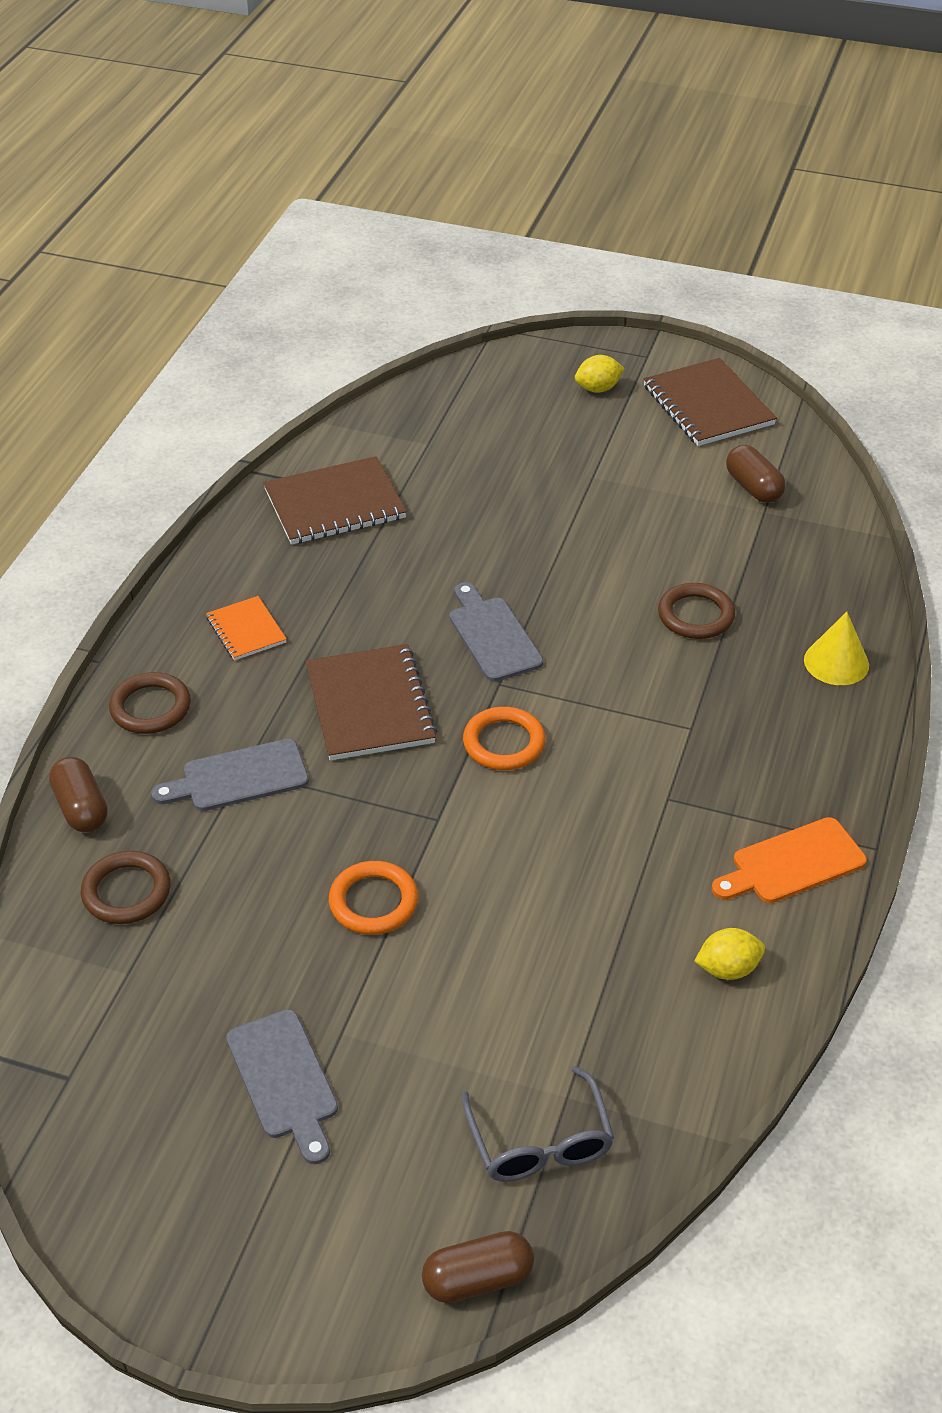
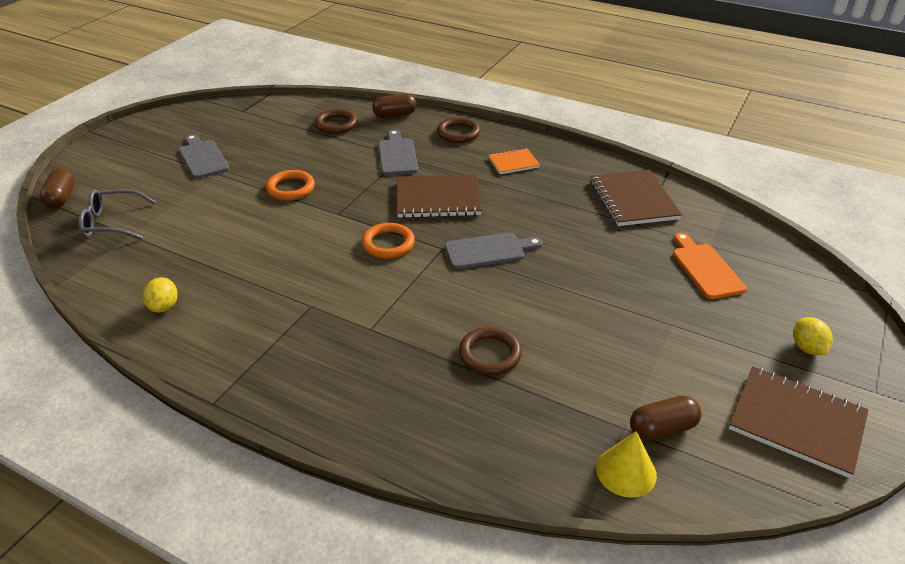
camera: 100 degrees right, 5 degrees down
grey cutting board [226,1009,338,1164] -> grey cutting board turned 75 degrees clockwise [179,134,229,179]
brown notebook [644,358,777,446] -> brown notebook turned 45 degrees clockwise [729,367,868,478]
orange cutting board [712,817,867,903] -> orange cutting board moved to [673,233,747,299]
yellow cone [804,612,869,685] -> yellow cone moved to [596,431,657,498]

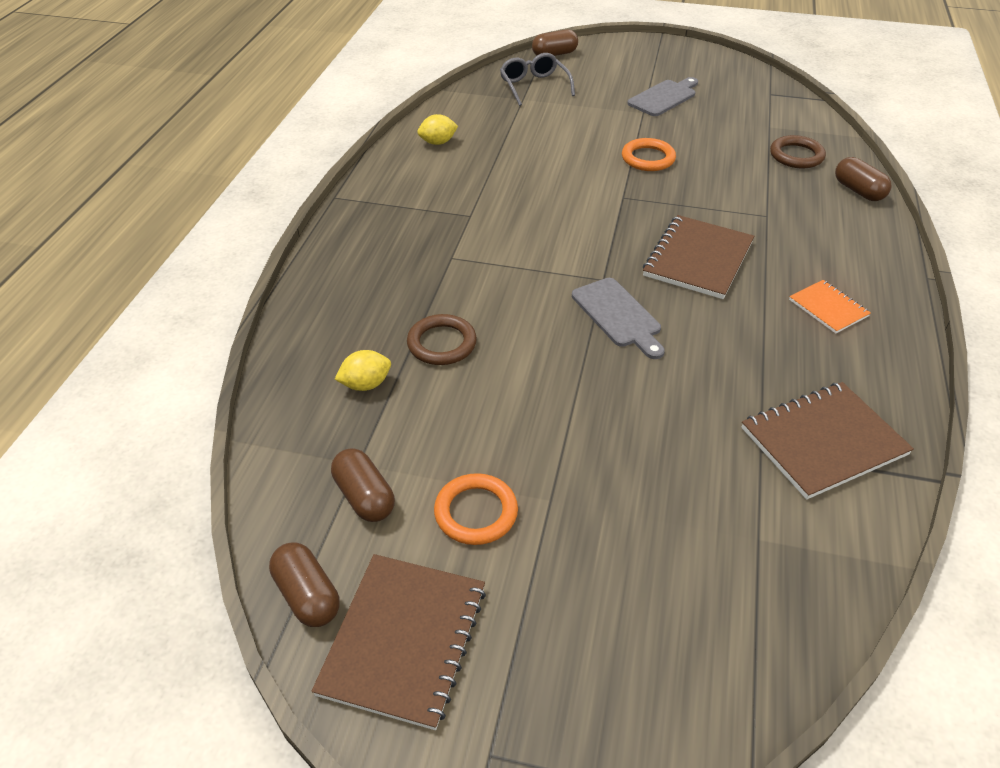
camera: 75 degrees right, 5 degrees up
orange ring [362,223,415,259] -> orange ring moved to [434,473,518,545]
grey cutting board [378,130,418,175] -> none
brown notebook [397,174,482,218] -> brown notebook turned 45 degrees clockwise [643,215,754,299]
brown ring [437,117,480,143] -> none
yellow cone [596,431,657,498] -> none
orange cutting board [673,233,747,299] -> none
yellow lemon [793,317,833,355] -> yellow lemon moved to [335,350,391,391]
none -> brown capsule [269,542,340,627]

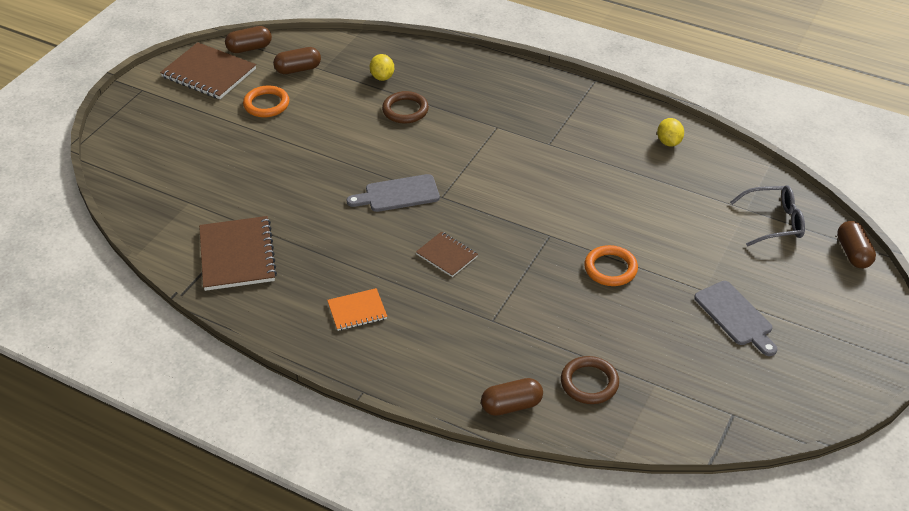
camera: 105 degrees right, 0 degrees up
brown notebook [643,215,754,299] -> brown notebook [416,232,478,277], size x0.56

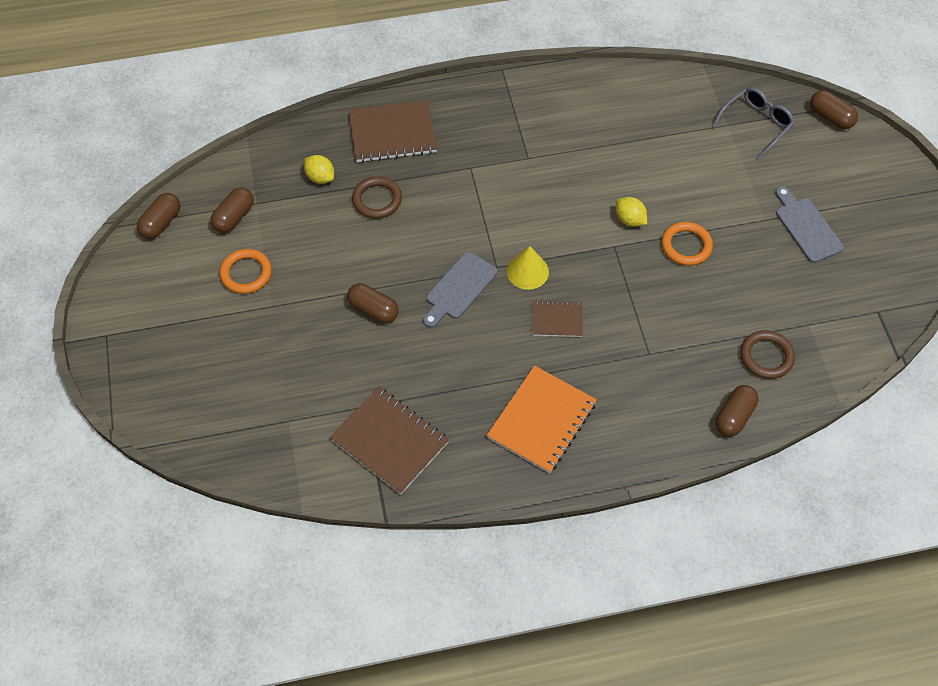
camera: 40 degrees left, 15 degrees up
brown notebook [160,42,256,99] -> brown notebook moved to [349,100,437,163]
orange notebook [327,288,387,331] -> orange notebook [487,366,597,473], size x1.79
yellow lemon [657,118,684,147] -> yellow lemon moved to [616,197,647,227]
grey cutting board [694,281,777,356] -> grey cutting board turned 135 degrees counterclockwise [776,186,844,263]
none -> brown capsule [347,283,399,323]
none -> yellow cone [507,246,549,290]

